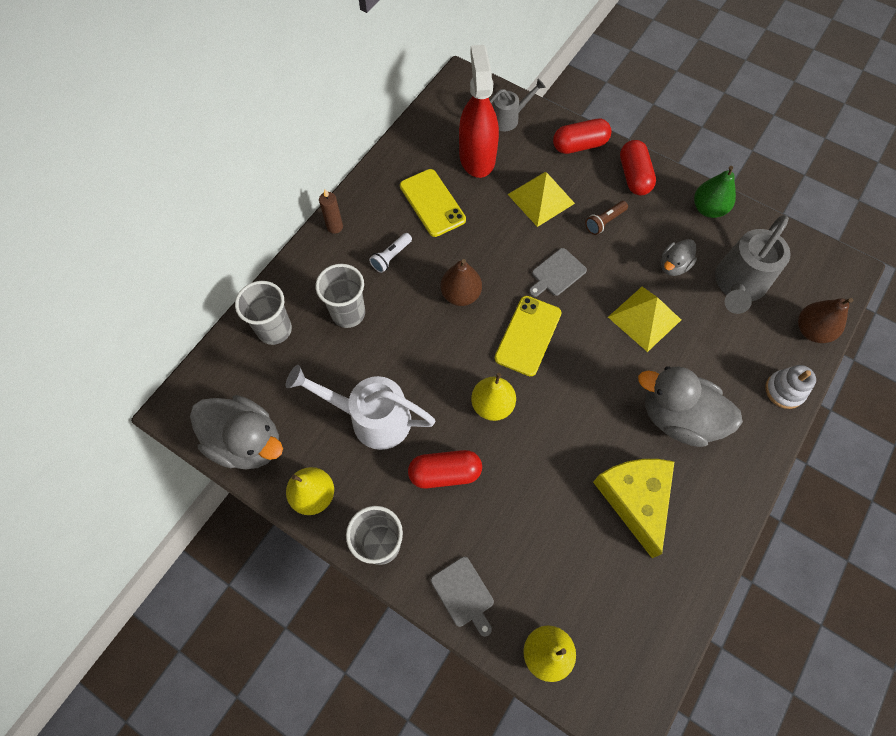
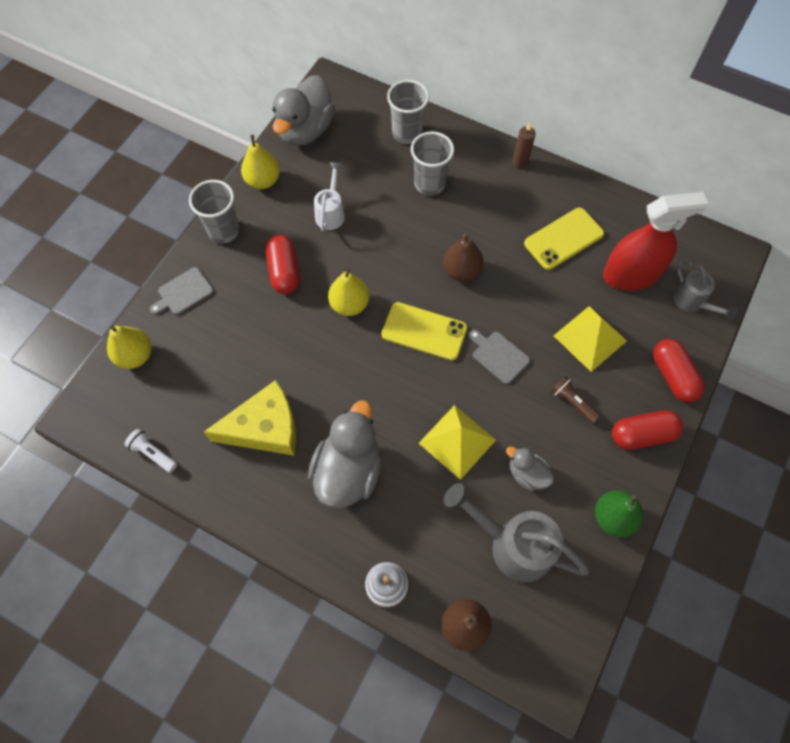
camera: 85 degrees right, 0 degrees up
white watering can [286,365,435,450] -> white watering can [314,162,345,231], size x0.58
white flashlight [369,233,412,273] -> white flashlight moved to [125,429,177,473]

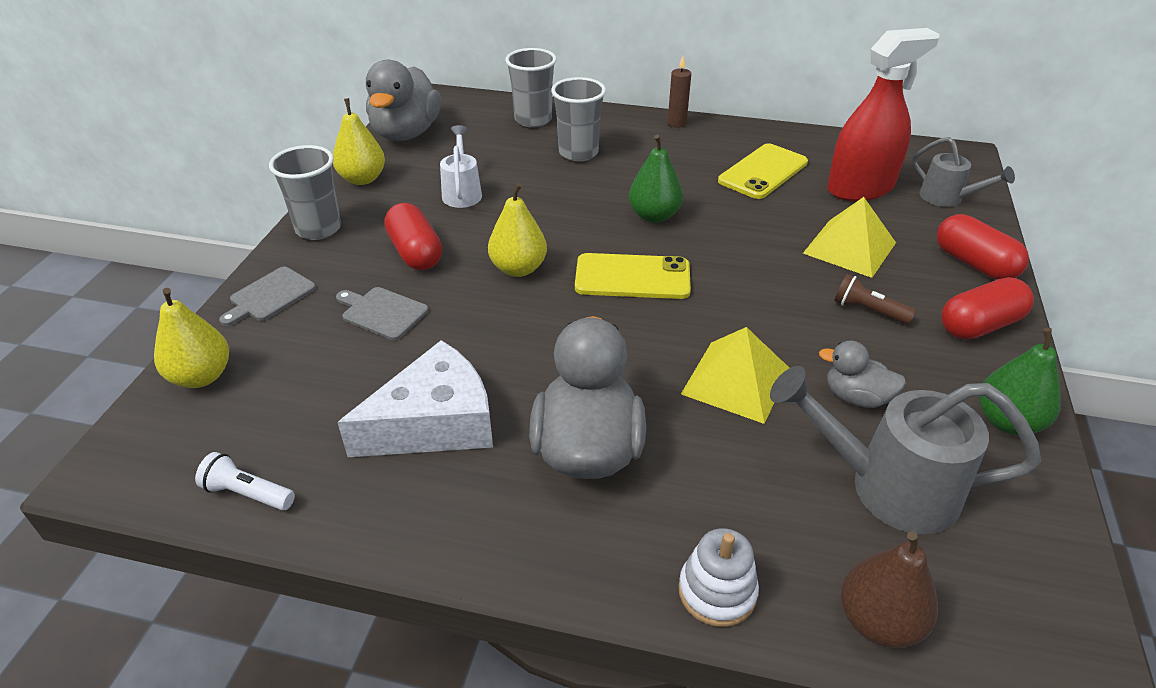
camera: 15 degrees left, 25 degrees down
yellow cheese [204,380,296,456] -> white cheese [337,340,493,457]
brown pear [443,234,484,282] -> green pear [629,134,683,223]
grey cutting board [469,330,530,384] -> grey cutting board moved to [336,287,428,340]

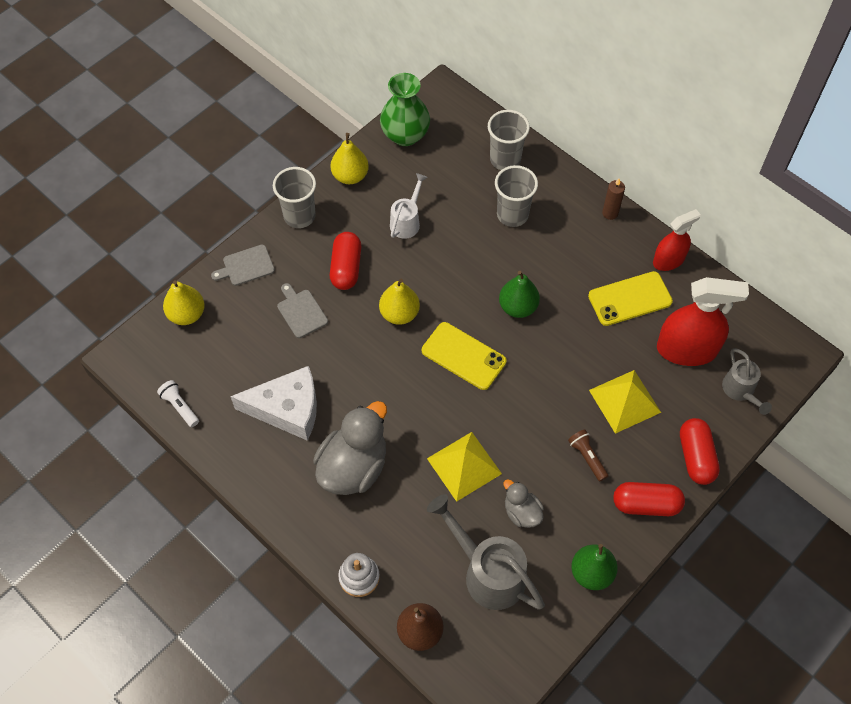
camera: 30 degrees right, 20 degrees up
grey duck [366,60,441,141] -> green vase [380,73,430,146]
none -> red spray bottle [653,209,701,271]

